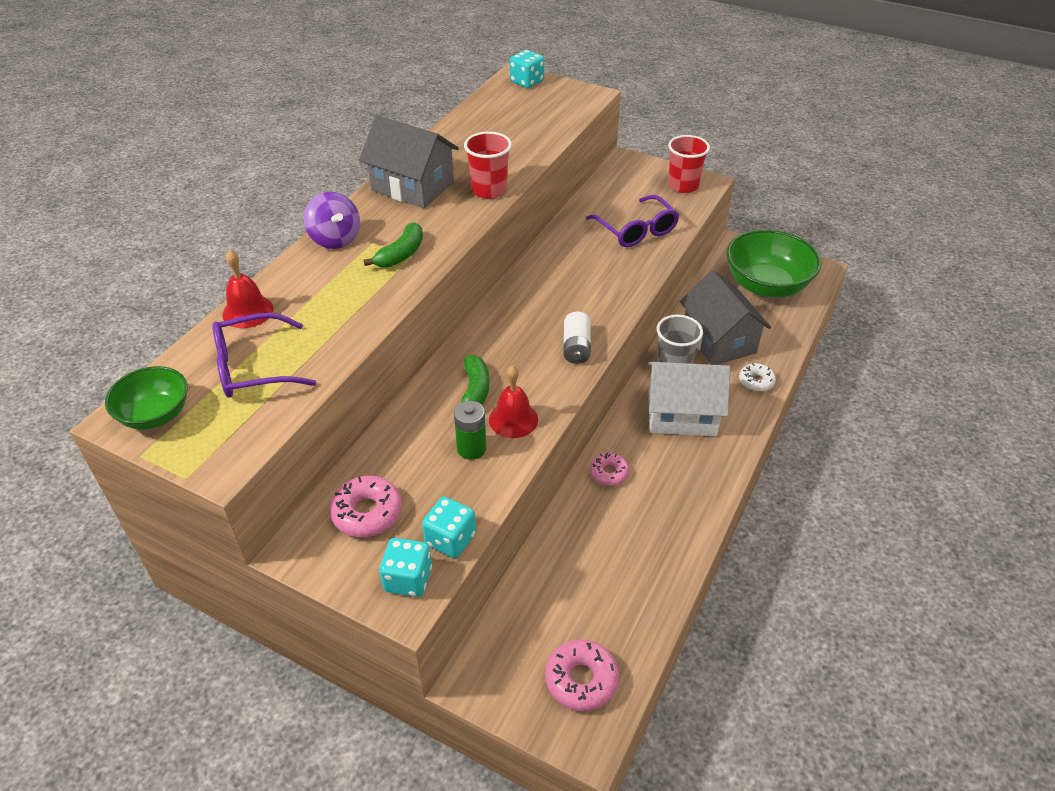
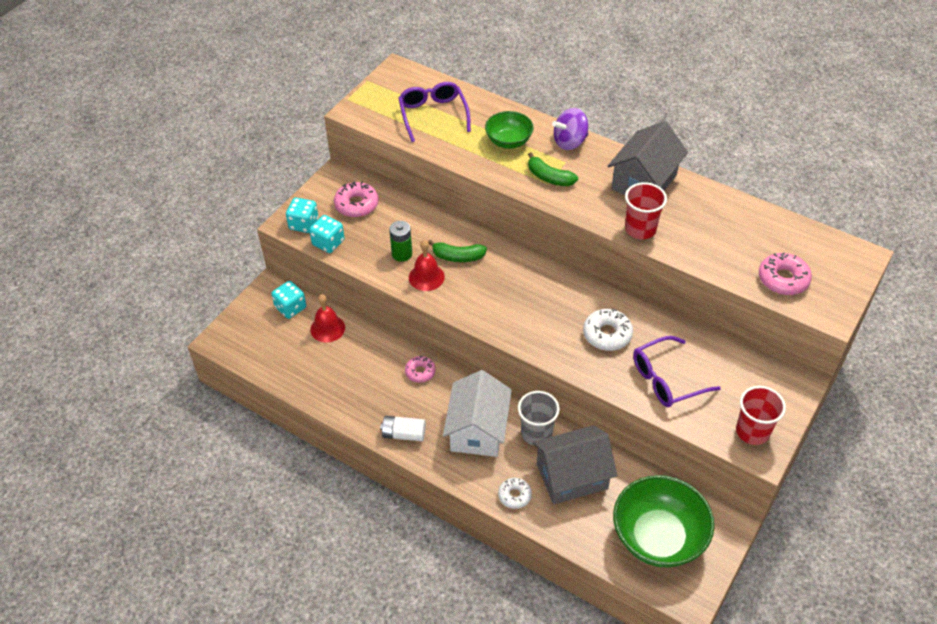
camera: 95 degrees right, 5 degrees up
green bowl [105,366,188,430] -> green bowl moved to [485,111,534,149]
red bell [222,250,274,328] -> red bell moved to [310,294,345,343]
turquoise dice [510,50,544,88] -> turquoise dice moved to [271,281,306,319]
pink donut [545,639,619,711] -> pink donut moved to [759,253,812,295]
white battery [563,312,591,364] -> white battery moved to [380,416,426,441]
none -> white donut [583,309,633,351]

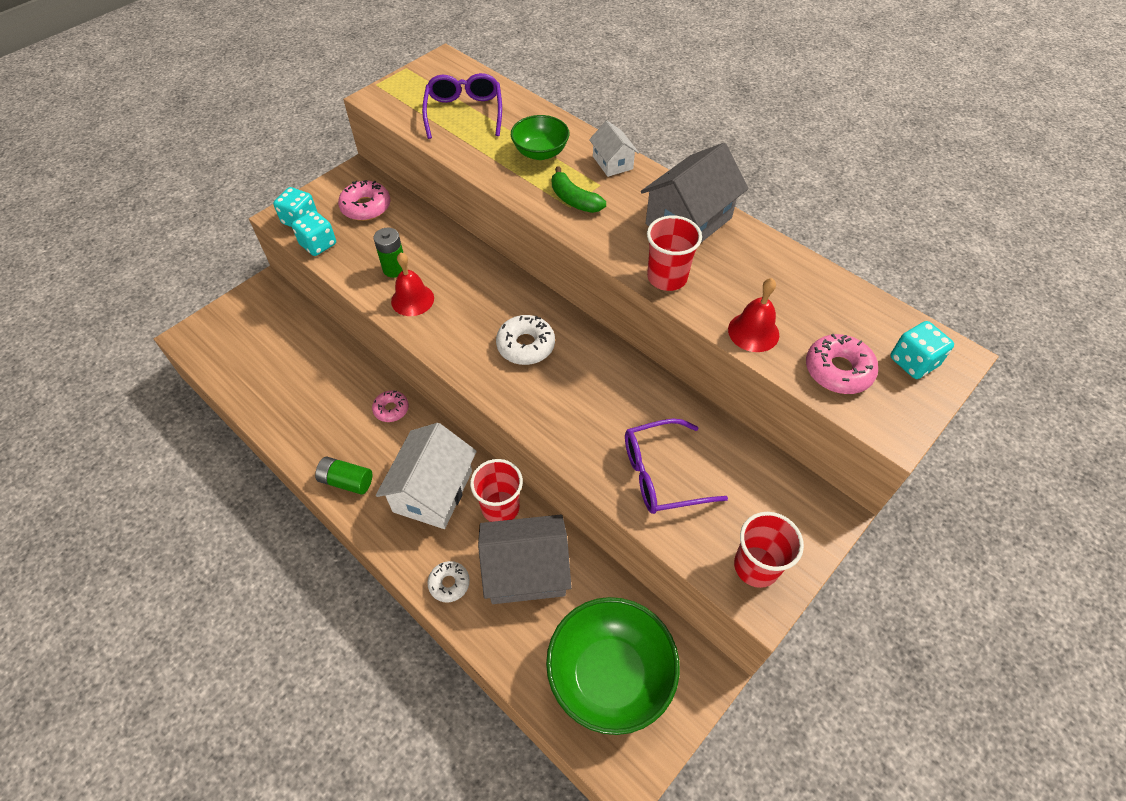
camera: 10 degrees right, 5 degrees up
turquoise dice [271,281,306,319] -> turquoise dice moved to [890,321,954,379]
red bell [310,294,345,343] -> red bell moved to [728,278,779,352]
white battery [380,416,426,441] -> green battery [315,457,372,495]
green banana [428,240,487,262] -> none
grey cup [518,391,560,445] -> red cup [470,459,523,522]
purple spinning top [552,108,588,150] -> white house [589,121,639,177]
white donut [583,309,633,351] -> white donut moved to [496,315,555,365]

